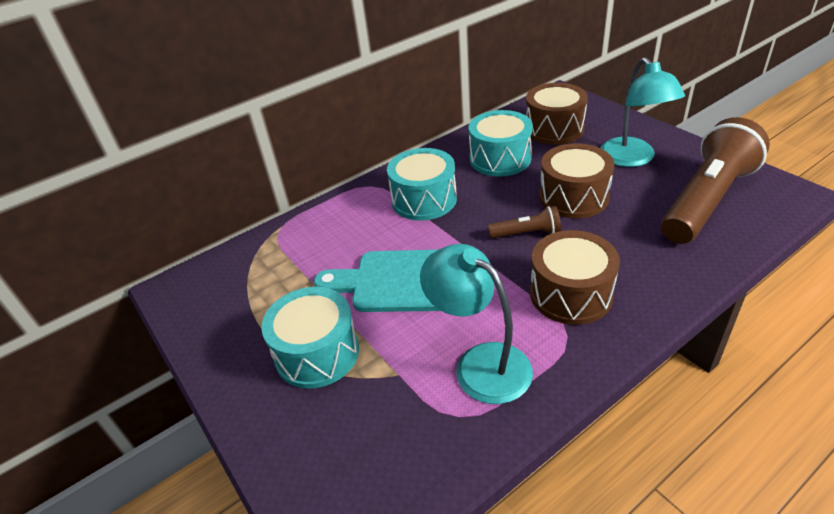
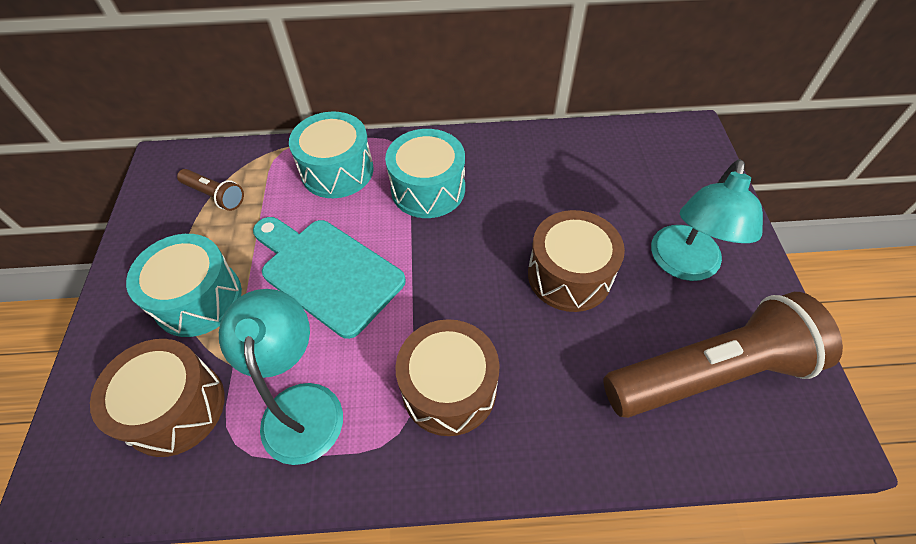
camera: 30 degrees right, 15 degrees up
turquoise drum [469,110,533,177] -> turquoise drum moved to [289,112,374,198]
brown flashlight [488,206,561,238] -> brown flashlight moved to [177,169,244,211]
brown drum [526,83,588,145] -> brown drum moved to [90,339,225,457]

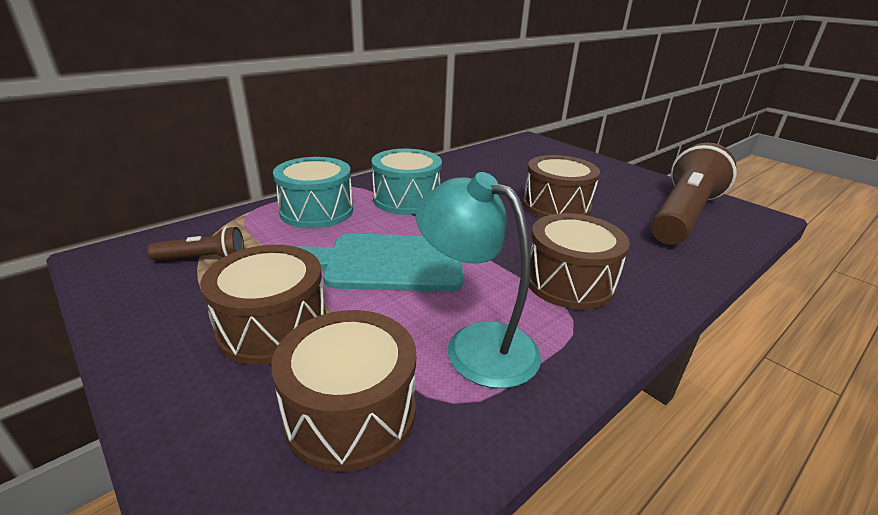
camera: 40 degrees left, 25 degrees down
turquoise drum [126,234,242,337] -> brown drum [200,245,326,365]
turquoise lamp [651,159,763,281] -> none

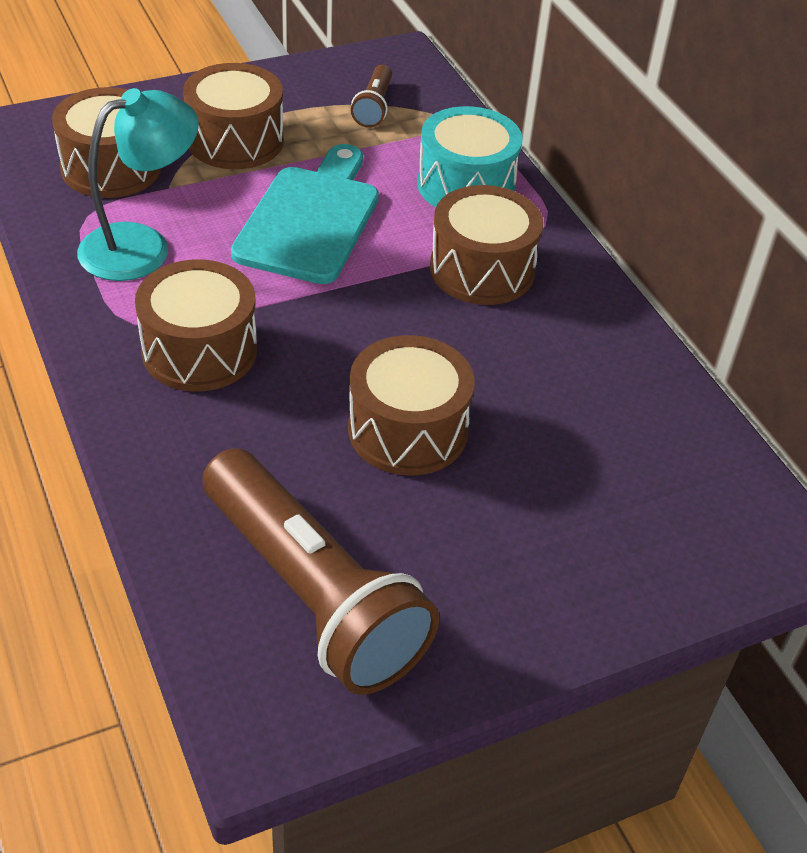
camera: 105 degrees right, 15 degrees up
turquoise drum [372,149,442,215] -> brown drum [430,185,543,305]

